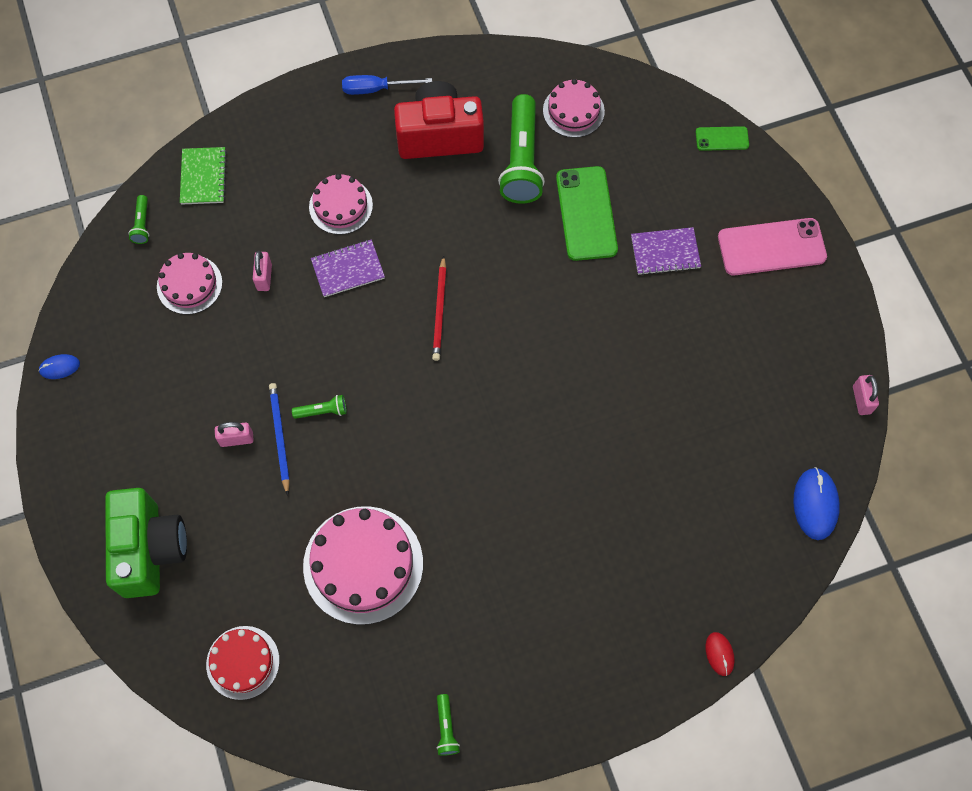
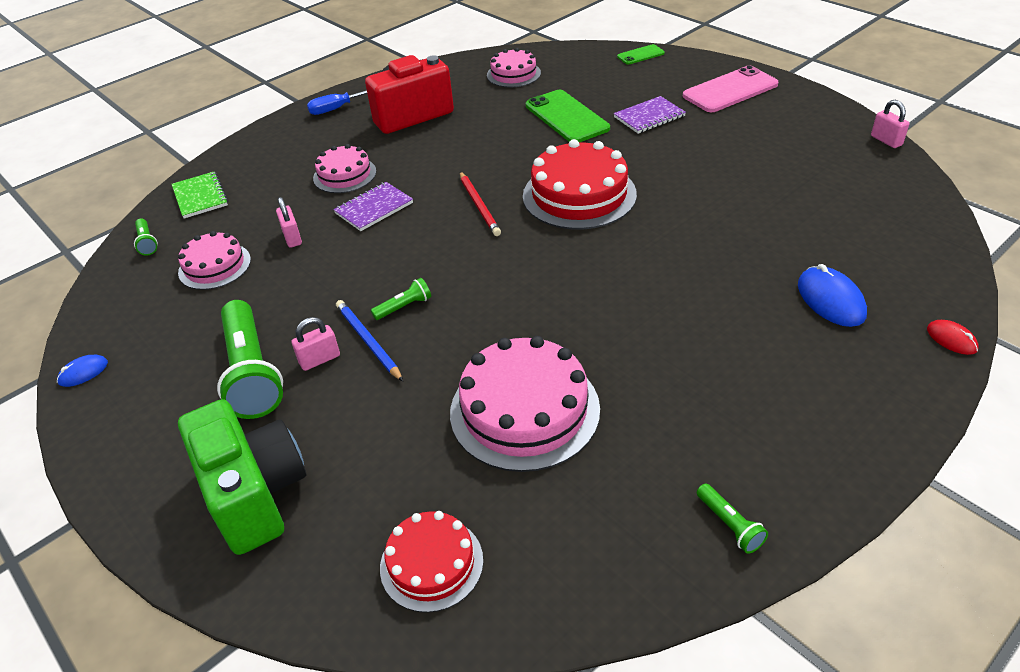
camera: 20 degrees left, 25 degrees down
green flashlight [498,94,545,204] -> green flashlight moved to [217,300,283,419]
blue mouse [793,467,840,540] -> blue mouse moved to [798,264,867,327]
none -> red cake [523,139,637,230]

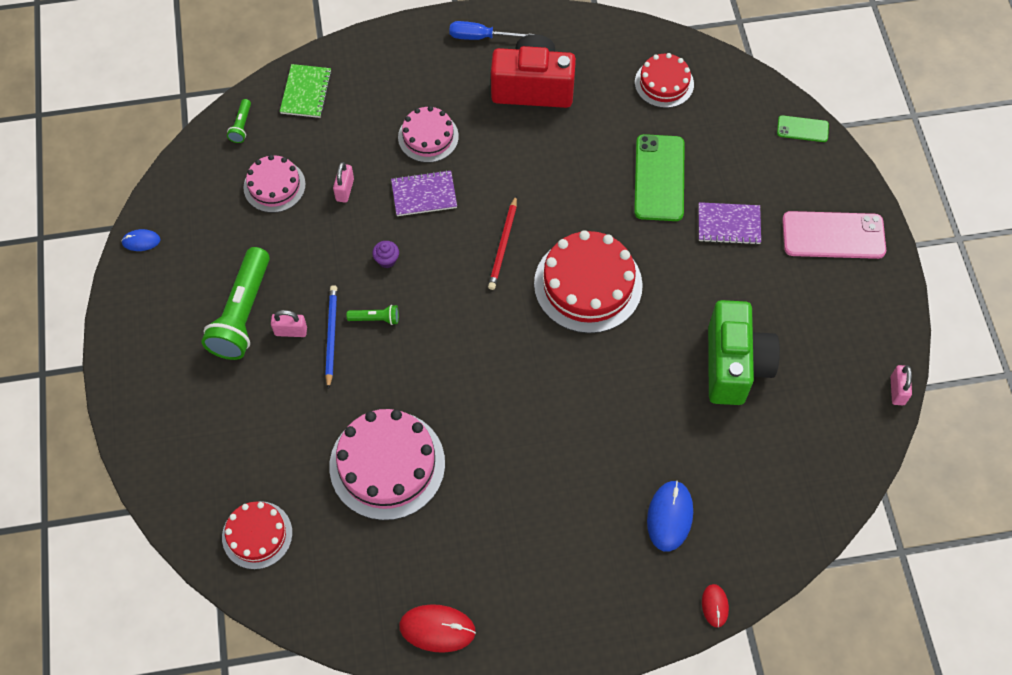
camera: 30 degrees right, 20 degrees up
green camera [178,399,306,555] -> green camera moved to [708,300,780,405]
pink cake [487,48,541,87] -> red cake [635,53,694,108]
green flashlight [697,484,768,554] -> red mouse [399,604,476,653]
none -> purple cupcake [372,241,399,268]

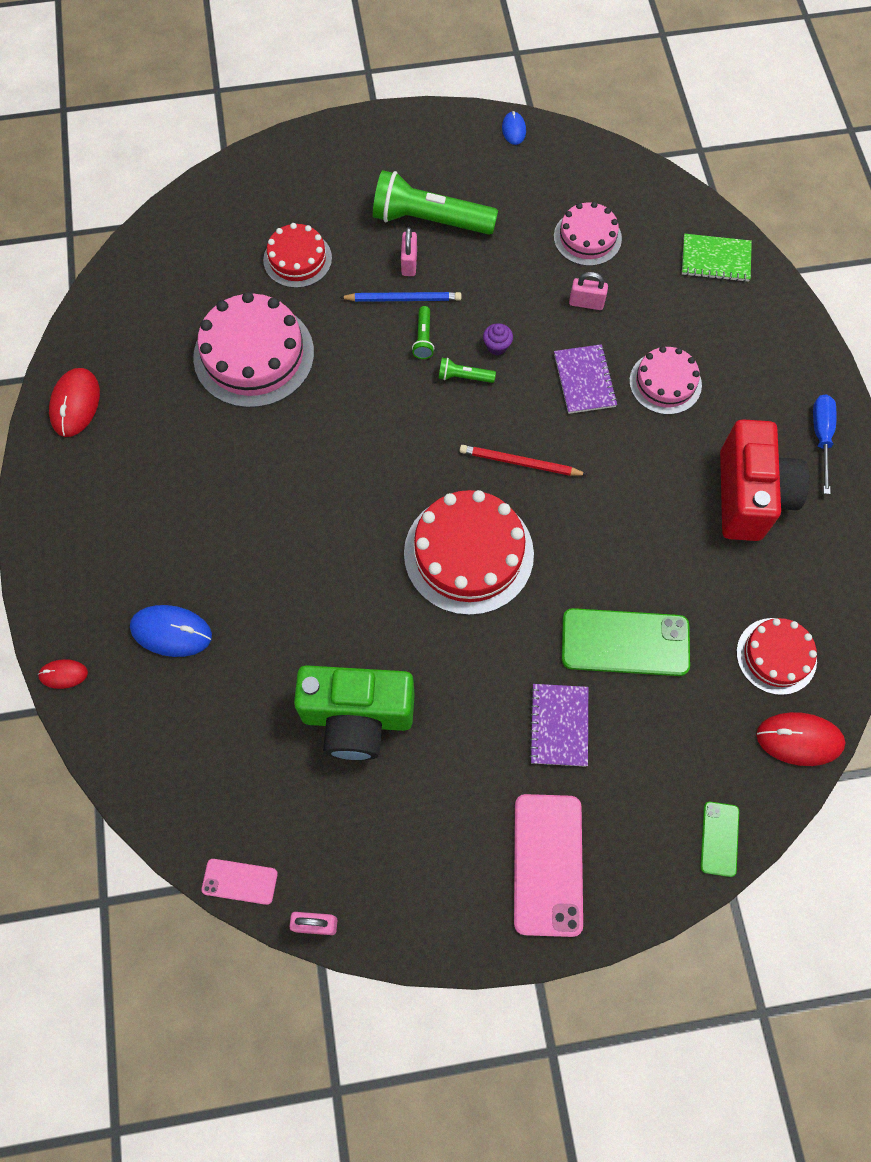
camera: 90 degrees right, 5 degrees up
red cake [222,501,292,570] -> red cake moved to [263,223,332,288]
green flashlight [227,99,251,143] -> green flashlight moved to [438,358,496,383]
none -> pink phone [201,859,278,905]
none -> red mouse [756,712,845,766]

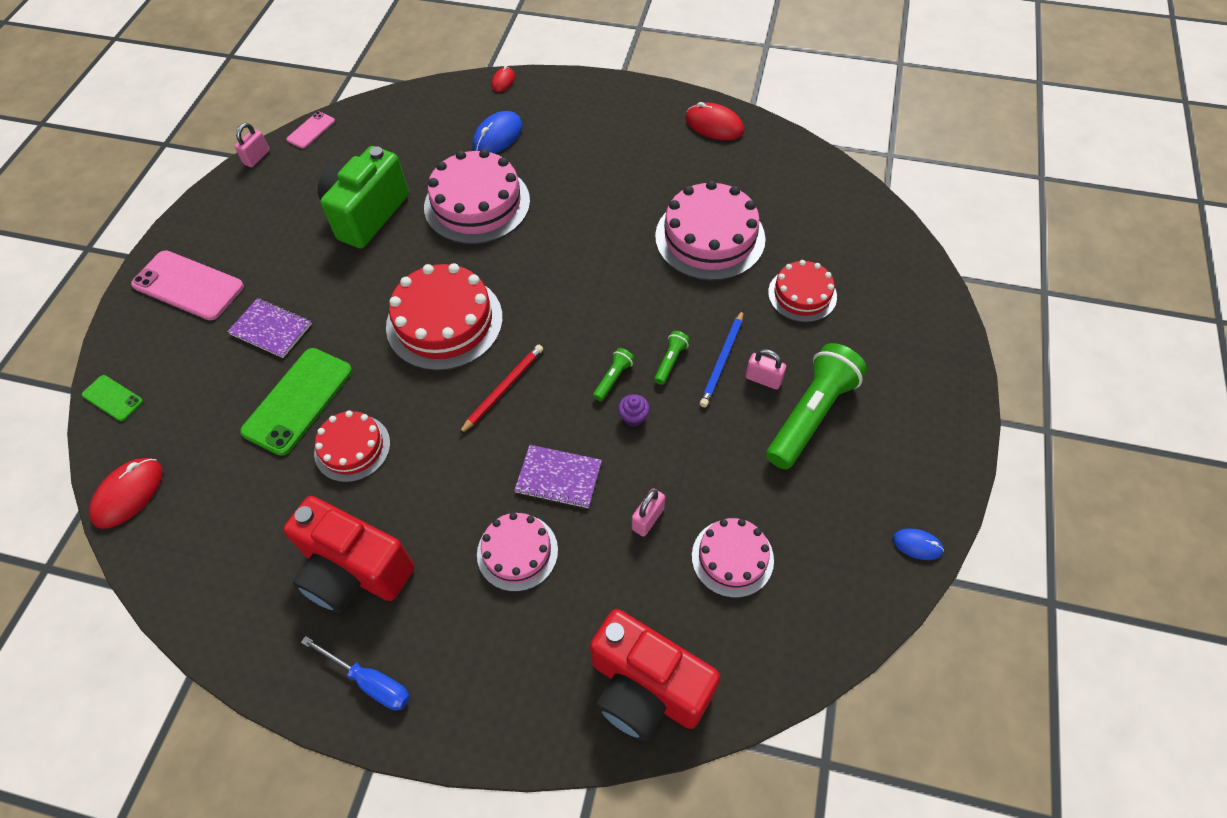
camera: 115 degrees right, 10 degrees down
green flashlight [412,306,434,359] -> green flashlight turned 90 degrees clockwise [654,331,690,385]
green notebook [682,234,752,282] -> red camera [590,609,720,741]
red cake [736,618,817,695] -> red cake moved to [314,411,390,482]
none -> pink cake [424,149,530,244]

